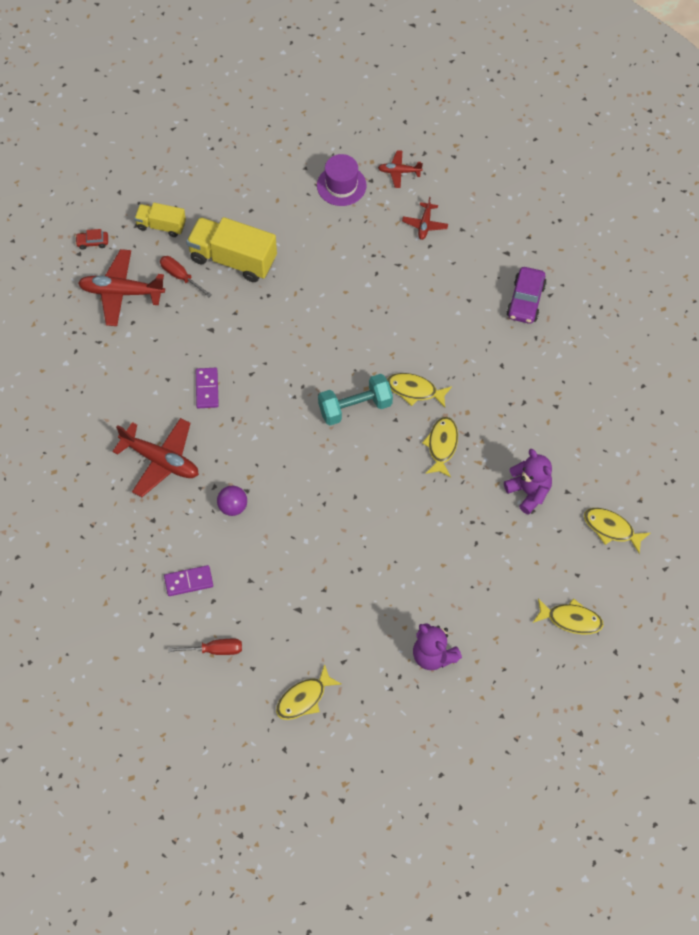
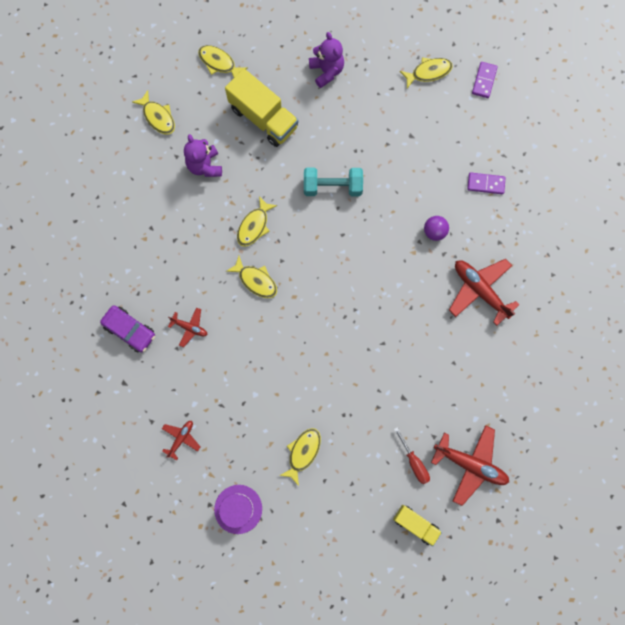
camera: 160 degrees left, 15 degrees up
red car [75,229,108,250] -> none
red screwdriver [168,639,242,655] -> none
yellow truck [186,217,277,282] -> yellow truck moved to [225,69,298,147]
purple domino [196,368,219,408] -> purple domino moved to [472,62,498,98]
turquoise dumbbell [318,374,393,425] -> turquoise dumbbell moved to [304,167,363,196]
red plane [378,150,423,188] -> red plane moved to [168,307,207,348]
purple car [506,267,547,324] -> purple car turned 90 degrees clockwise [100,305,155,352]
none -> yellow fish [279,428,321,486]

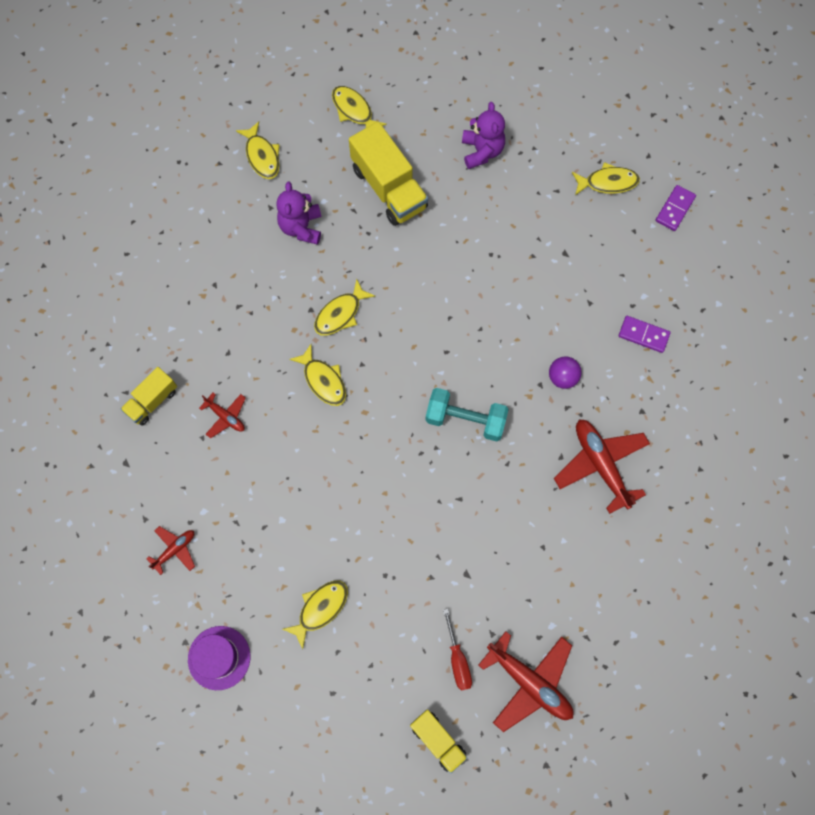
camera: 15 degrees right, 5 degrees down
purple car [100,305,155,352] -> yellow truck [121,367,177,425]
turquoise dumbbell [304,167,363,196] -> turquoise dumbbell moved to [426,388,509,442]

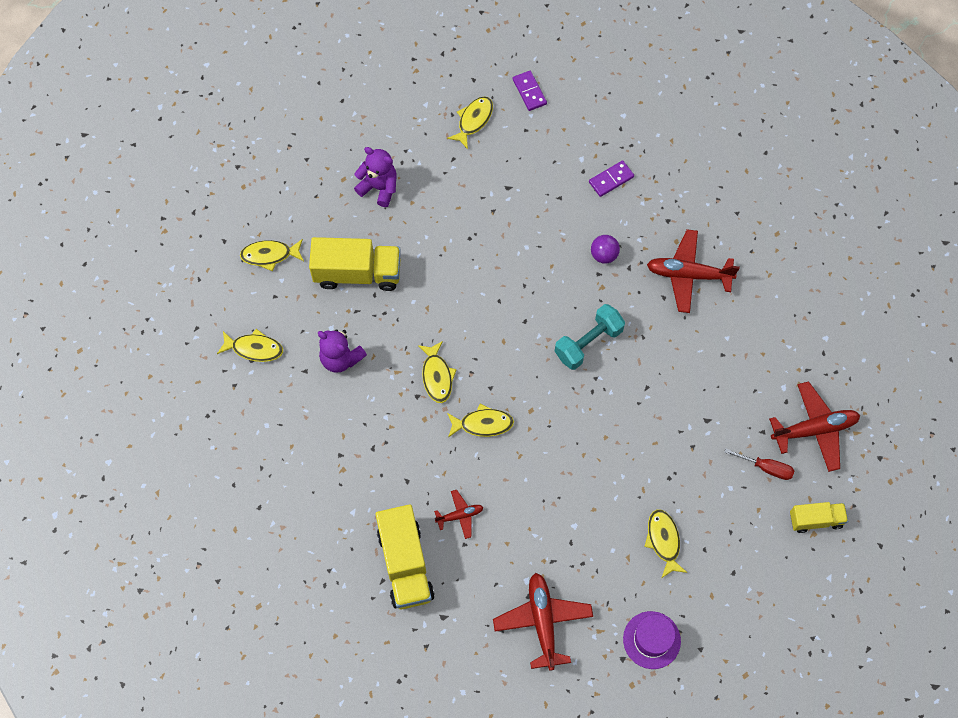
camera: 55 degrees left, 5 degrees down
yellow truck [121,367,177,425] -> yellow truck [375,504,435,609], size x1.75
red plane [146,526,195,575] -> red plane [493,573,593,671], size x1.89

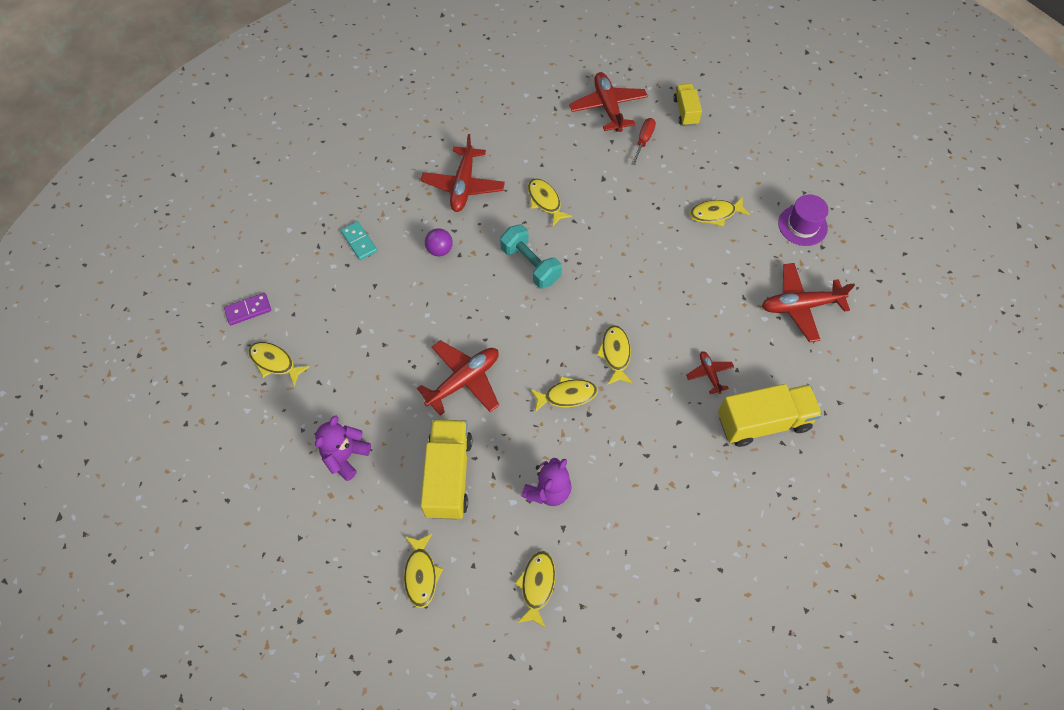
camera: 90 degrees left, 5 degrees down
purple domino [589,160,634,197] -> turquoise domino [341,221,377,260]
none -> red plane [417,340,499,416]
none -> yellow fish [528,178,572,226]

